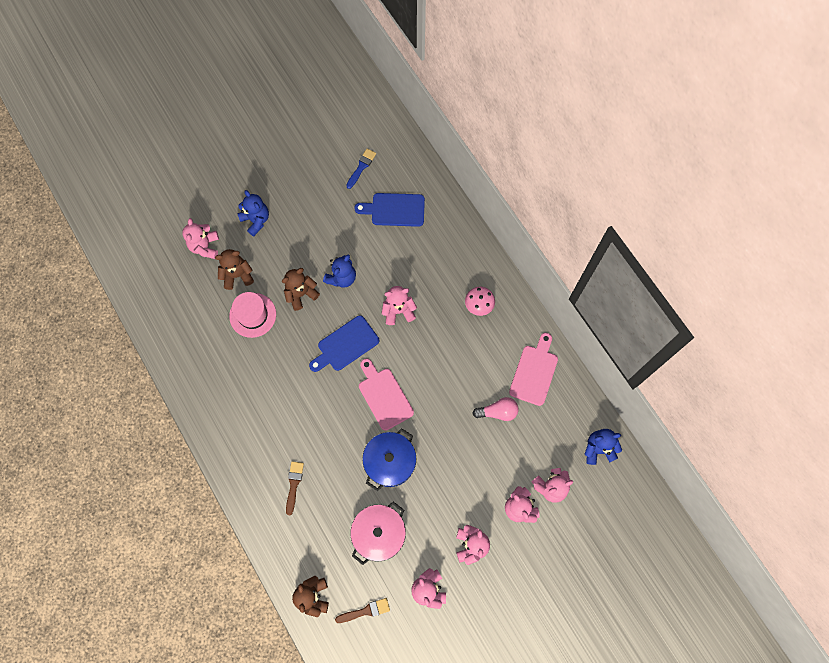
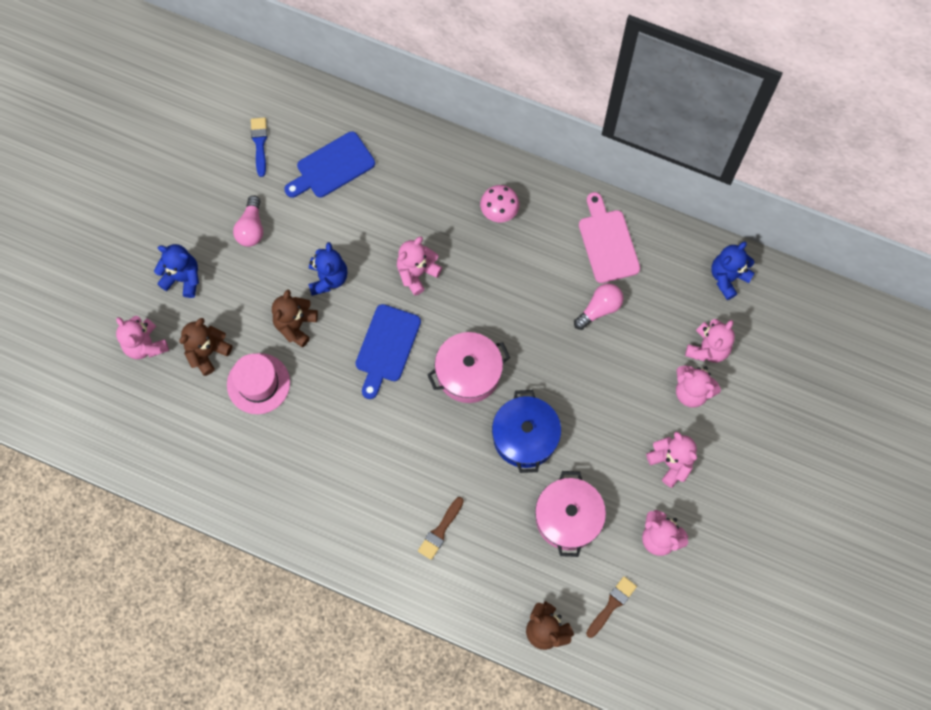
camera: 35 degrees left, 0 degrees up
brown brush [286,461,304,515] -> brown brush turned 120 degrees counterclockwise [418,497,464,560]
pink cutting board [359,359,414,431] -> pink pot [427,332,510,403]
none -> pink light bulb [233,195,263,247]

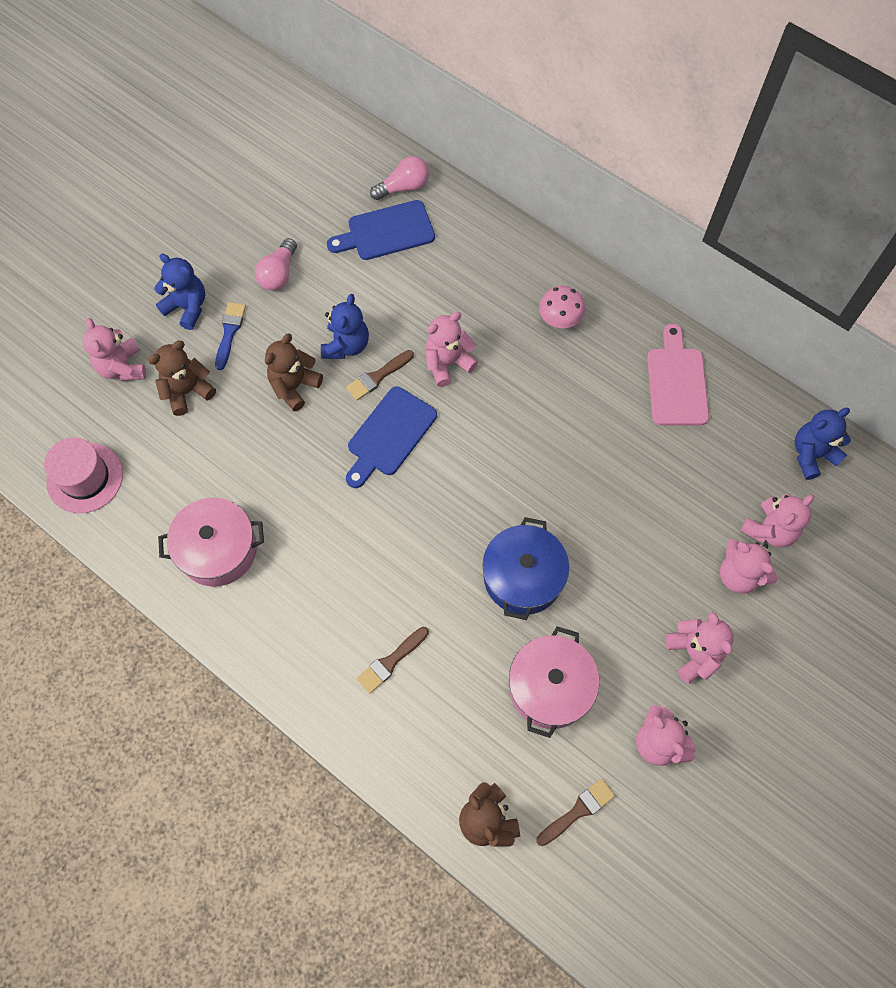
camera: 15 degrees right, 5 degrees down
pink hat [227,353,290,414] -> pink hat moved to [44,437,123,513]
blue brush [251,117,268,177] -> blue brush moved to [215,302,246,370]
pink pot [427,332,510,403] -> pink pot moved to [158,498,264,587]
pink light bulb [574,283,623,330] -> pink light bulb moved to [370,156,429,200]
none -> brown brush [346,350,414,401]

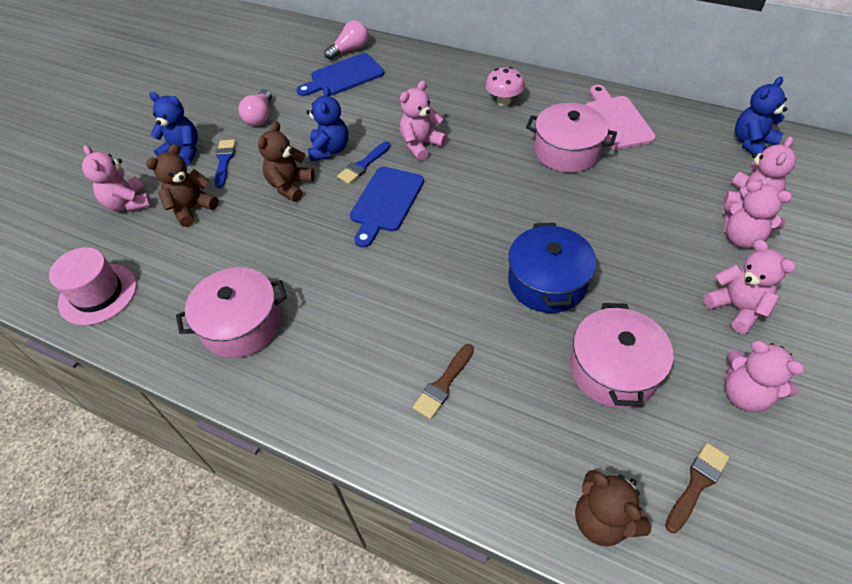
camera: 10 degrees left, 15 degrees down
brown brush [346,350,414,401] -> blue brush [337,142,390,184]
none -> pink pot [526,103,617,173]

